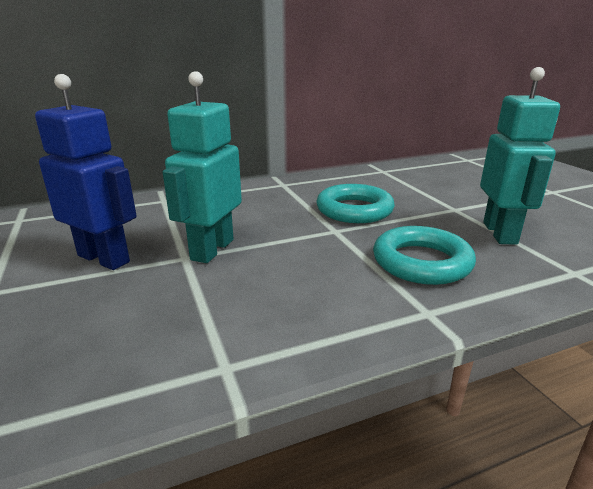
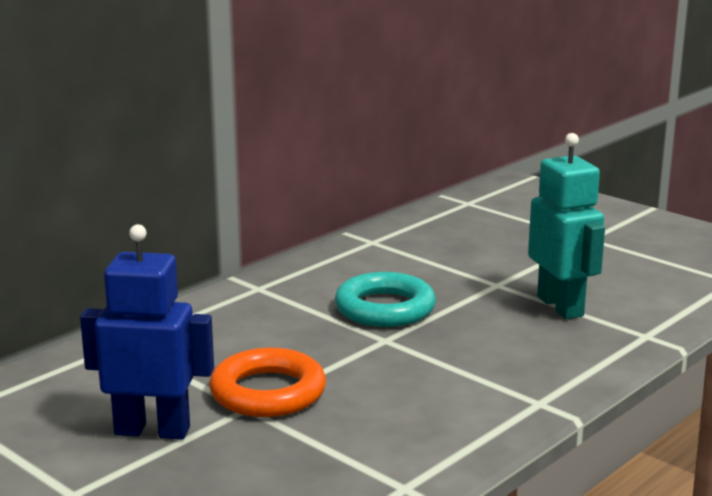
camera: 25 degrees left, 5 degrees down
turquoise robot [163,71,242,263] -> orange ring [209,348,326,417]
turquoise ring [373,226,476,285] -> none

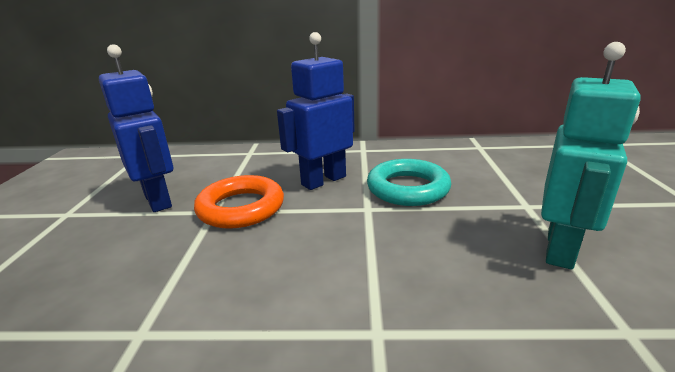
camera: 50 degrees right, 5 degrees up
none -> blue robot [277,32,355,190]

